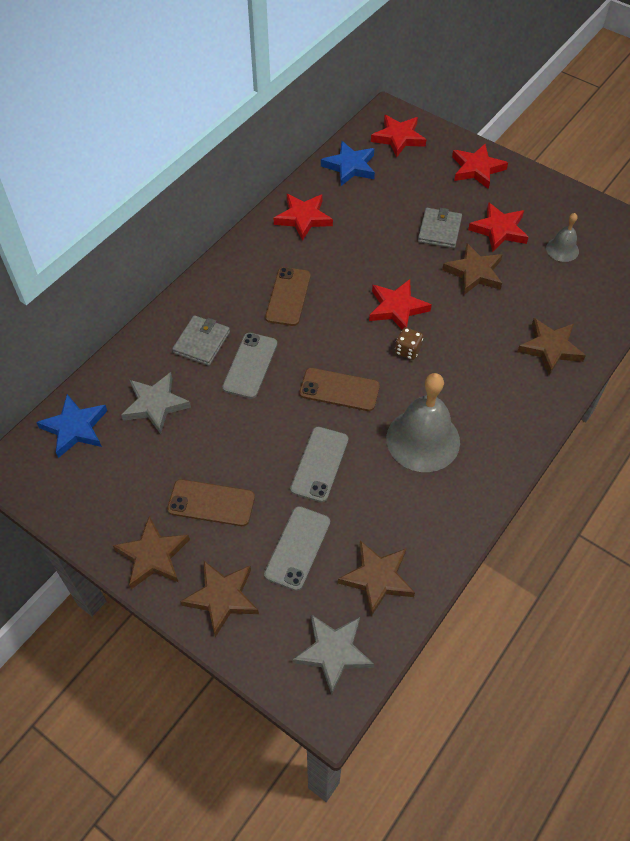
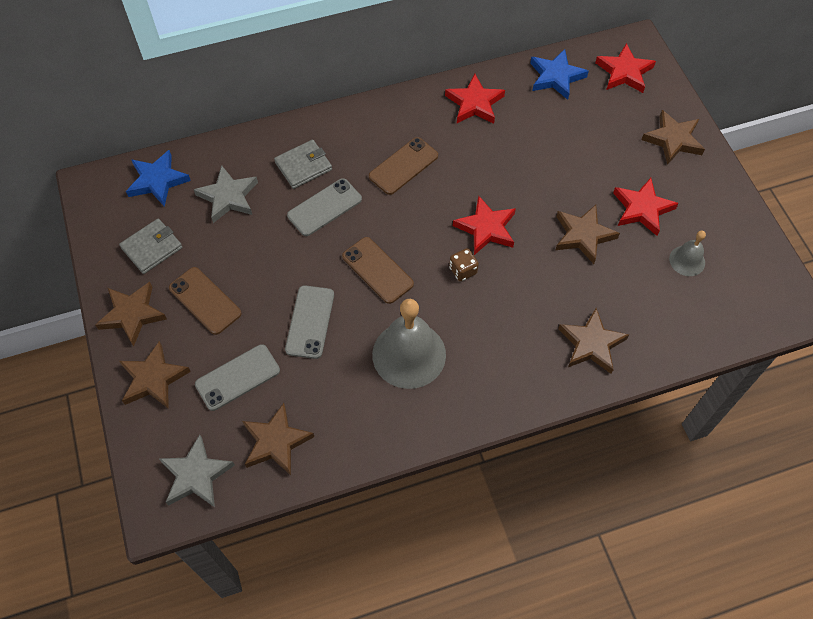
camera: 35 degrees right, 5 degrees up
grey phone [290,427,348,502] -> grey phone turned 45 degrees counterclockwise [285,285,334,359]
grey wallet [418,208,462,248] -> grey wallet moved to [119,218,183,274]
red star [452,144,508,189] -> brown star [641,110,705,165]

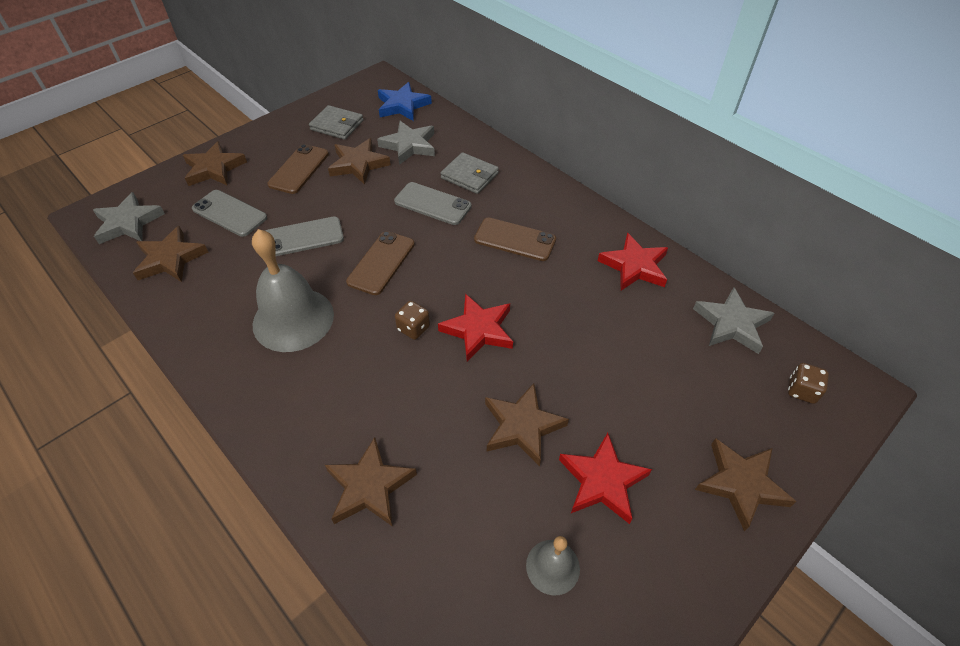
camera: 65 degrees right, 10 degrees down
brown star [95,282,167,346] -> brown star moved to [328,138,391,185]
blue star [530,49,589,100] -> grey star [693,287,775,354]
red star [595,43,656,93] -> brown dice [788,363,829,404]

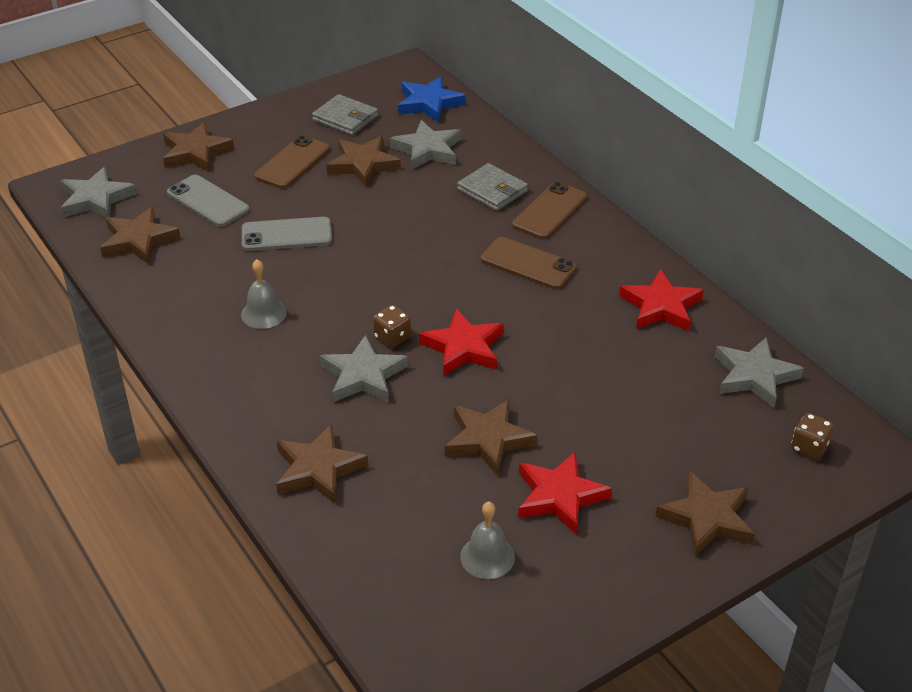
camera: 10 degrees right, 10 degrees down
grey bell [252,229,334,352] -> grey bell [241,259,287,329], size x0.51
brown phone [346,231,415,295] -> brown phone moved to [512,182,587,239]
grey phone [394,182,472,225] -> none
none -> grey star [320,335,408,403]

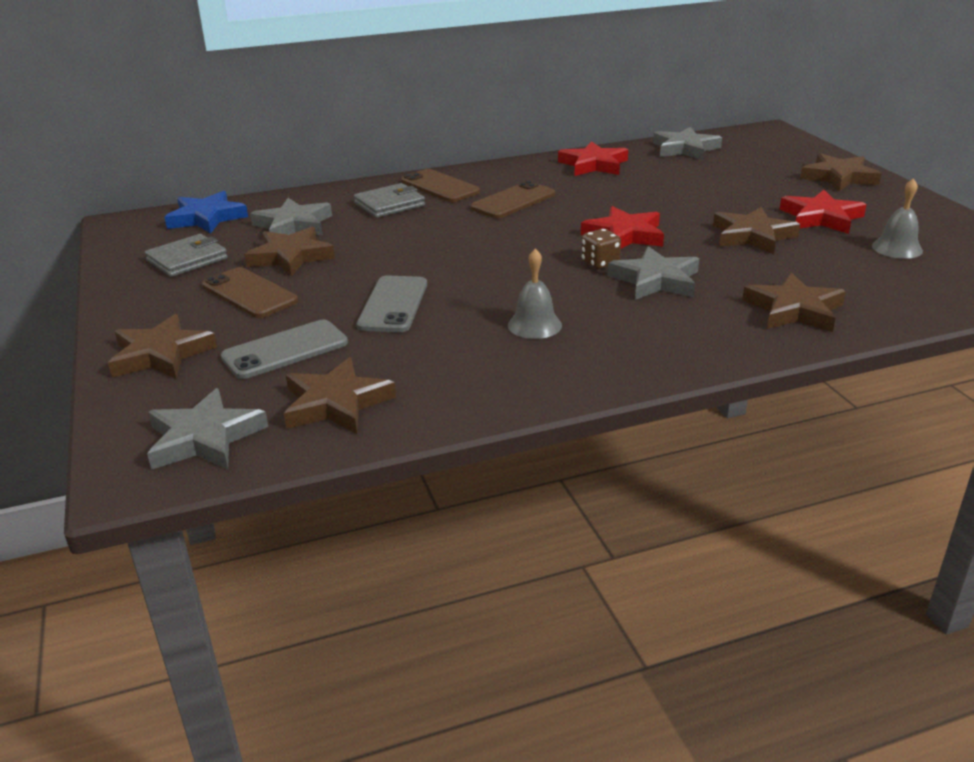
camera: 75 degrees left, 10 degrees down
brown dice [791,413,834,460] -> none

